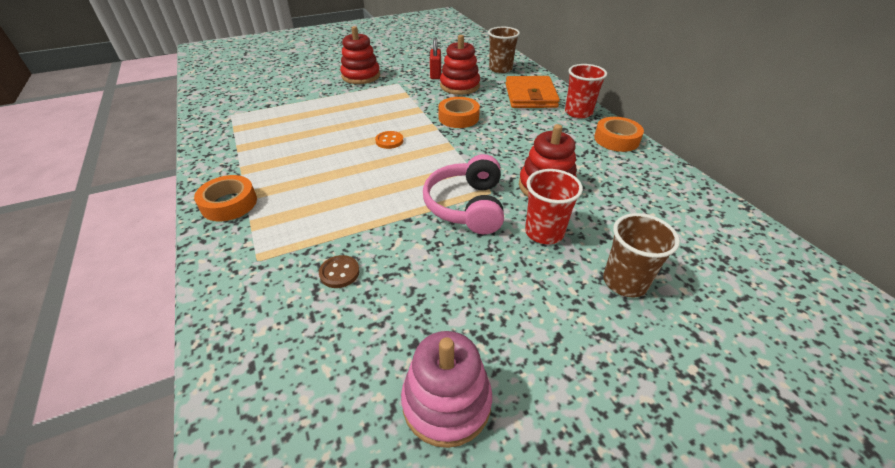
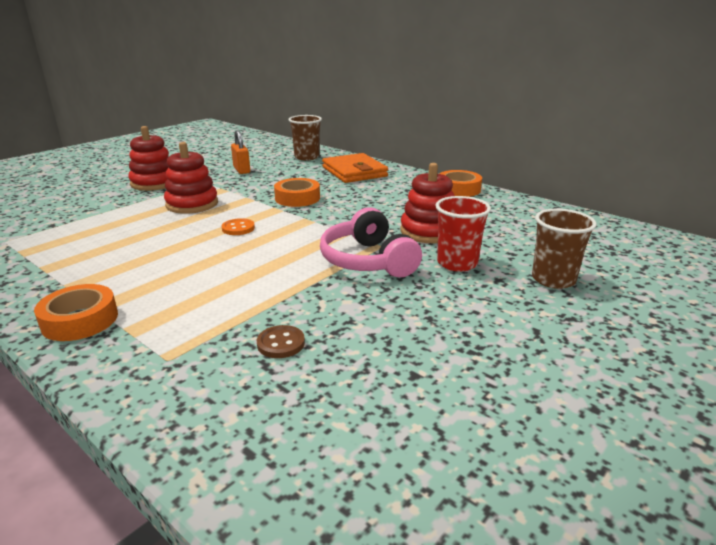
camera: 25 degrees left, 15 degrees down
pink stacking toy [401,331,492,448] -> none
red padlock [430,38,441,79] -> orange padlock [231,130,250,174]
red stacking toy [440,35,480,95] -> red stacking toy moved to [164,142,218,214]
red cup [565,64,607,118] -> none

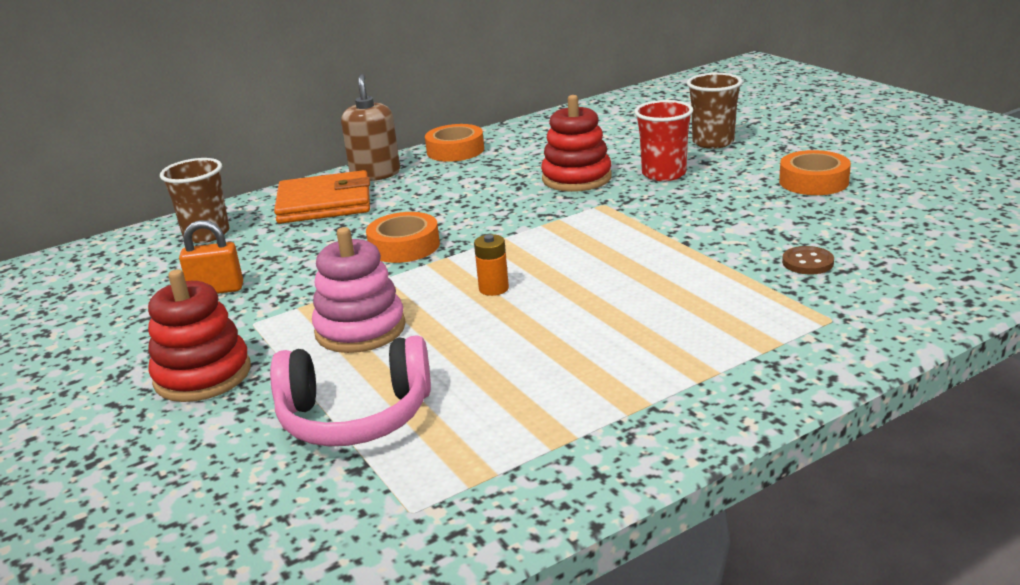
camera: 70 degrees left, 0 degrees up
orange tape [34,284,118,341] -> orange tape moved to [779,150,851,195]
red stacking toy [164,142,218,214] -> pink stacking toy [312,227,406,353]
orange button [222,218,255,235] -> orange battery [474,234,509,296]
pink headphones [320,207,422,277] -> pink headphones moved to [270,335,431,446]
none -> brown soap dispenser [341,74,400,181]

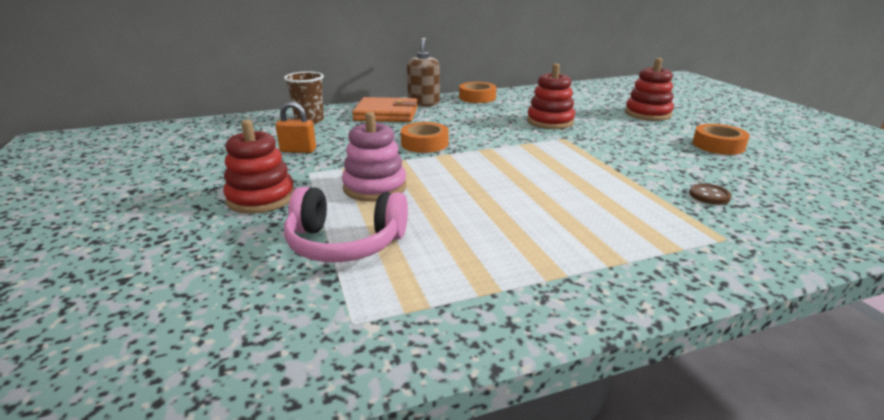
camera: 10 degrees right, 0 degrees up
orange battery [474,234,509,296] -> none
red cup [634,100,693,181] -> none
brown cup [687,73,742,149] -> red stacking toy [625,58,674,121]

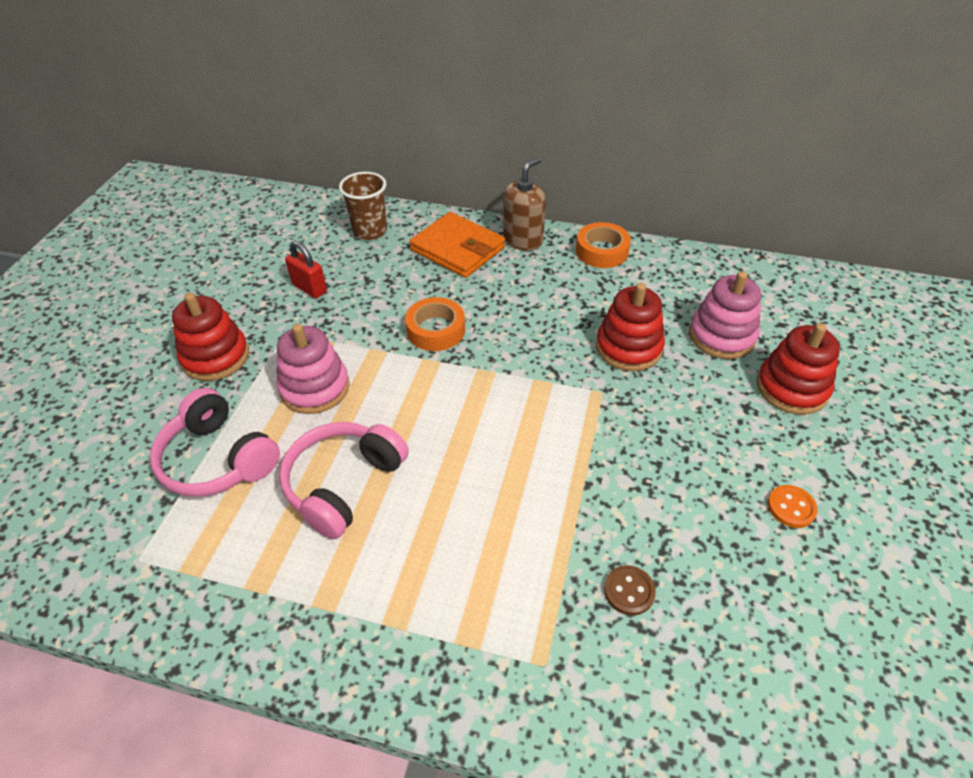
camera: 35 degrees right, 20 degrees up
orange padlock [276,101,316,153] -> red padlock [285,241,327,298]
orange tape [692,124,750,155] -> orange button [768,485,818,528]
none -> pink headphones [279,422,409,539]
none -> pink stacking toy [689,271,761,359]

